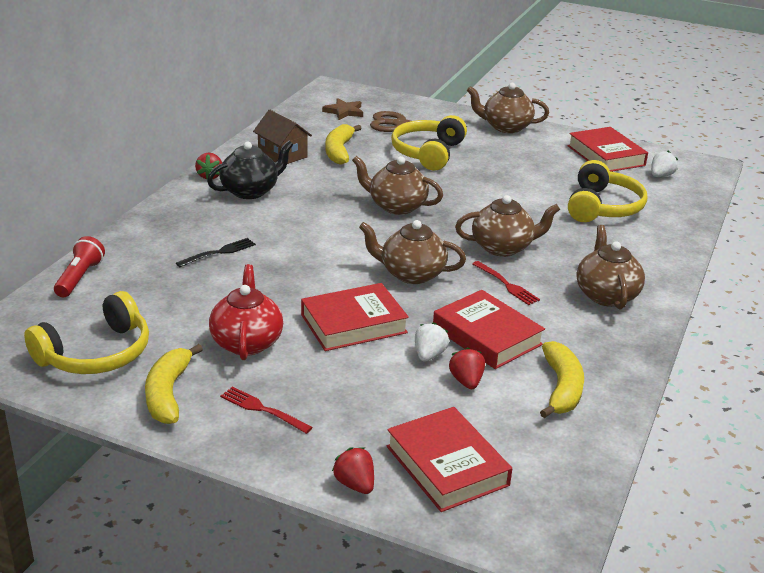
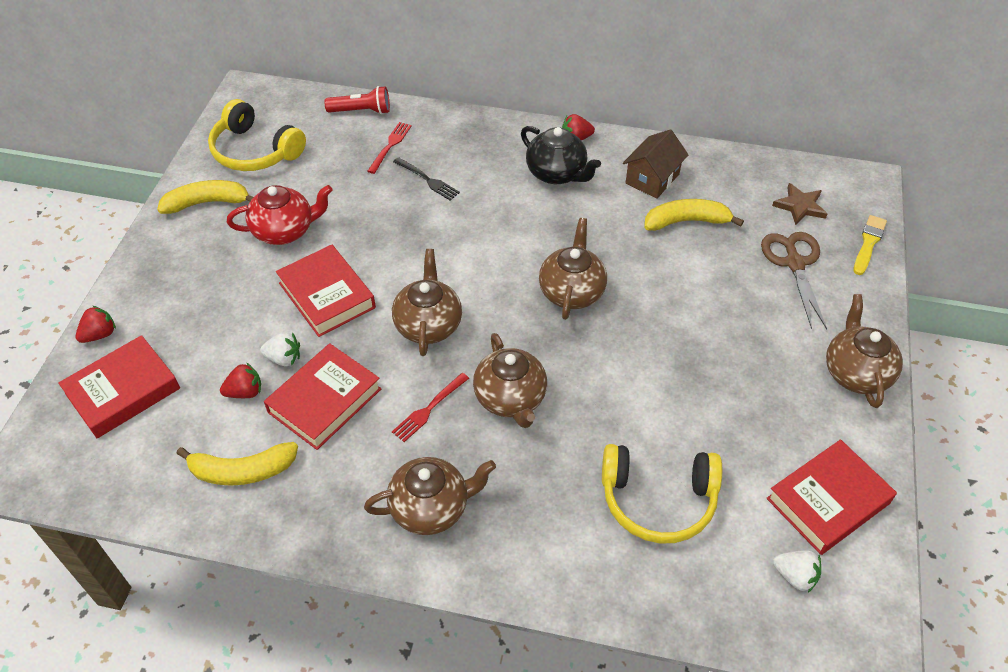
camera: 80 degrees right, 20 degrees up
red fork [220,387,313,434] -> red fork moved to [368,122,412,174]
yellow headphones [391,115,467,170] -> none
none -> yellow brush [854,215,887,275]

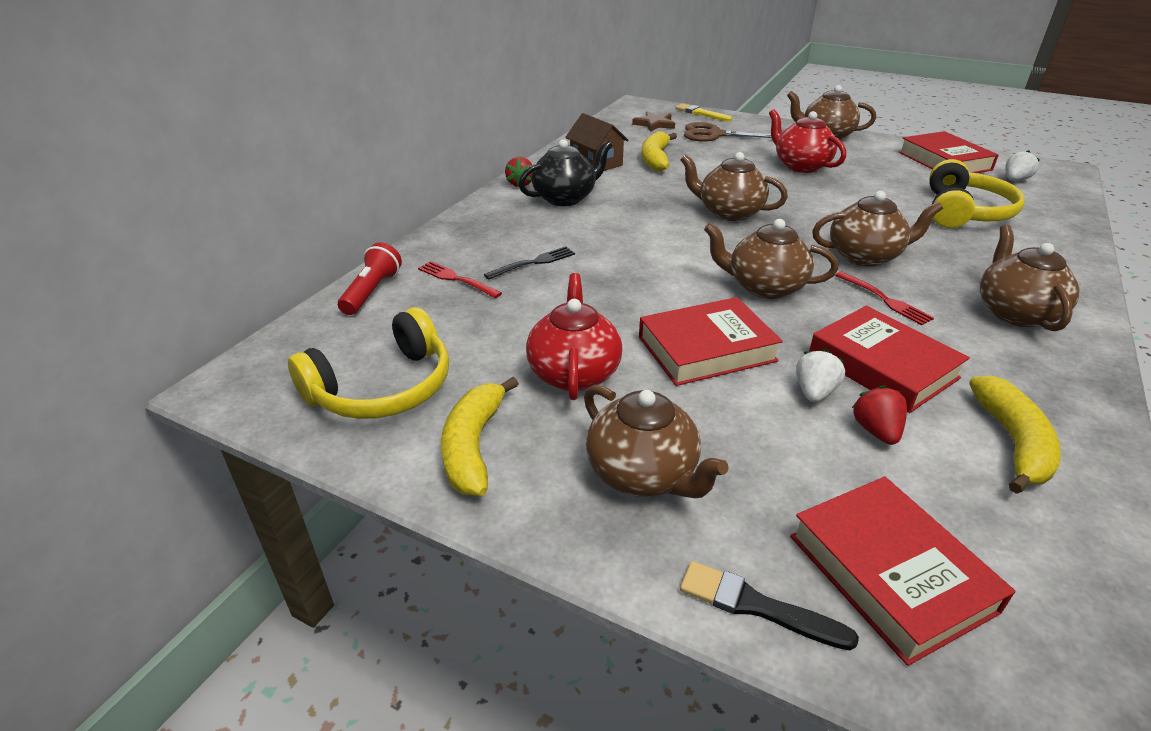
camera: 75 degrees left, 15 degrees down
red strawberry [75,306,116,343] -> black brush [680,561,859,650]
none -> brown teapot [584,385,729,498]
none -> red teapot [769,109,846,173]

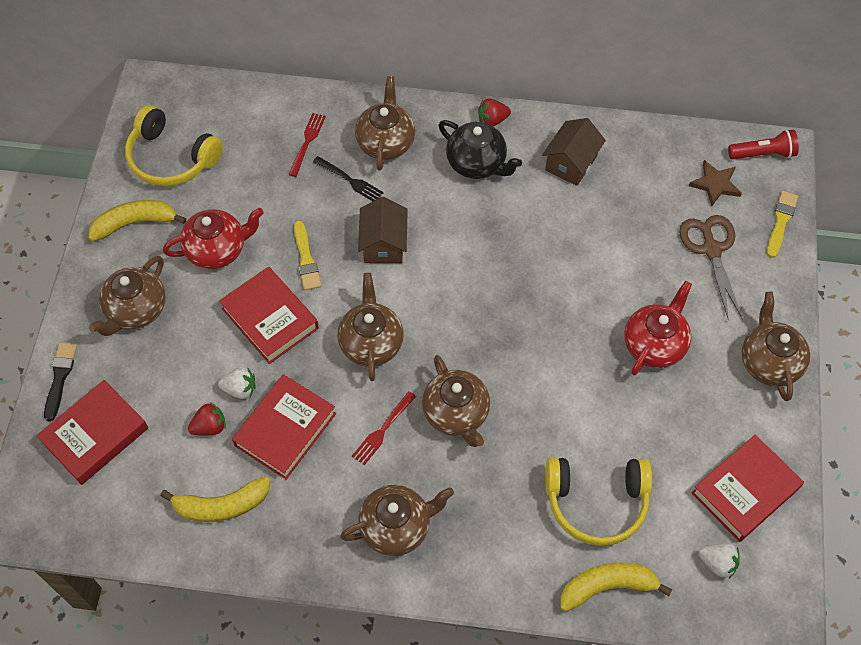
camera: 70 degrees right, 25 degrees up
red flashlight [338,242,402,315] -> red flashlight moved to [728,129,799,160]
yellow banana [641,131,677,171] -> yellow banana moved to [560,562,672,611]
brown teapot [680,152,788,221] -> brown teapot moved to [355,76,415,171]
none -> yellow brush [294,221,321,290]
none -> brown house [358,197,408,263]

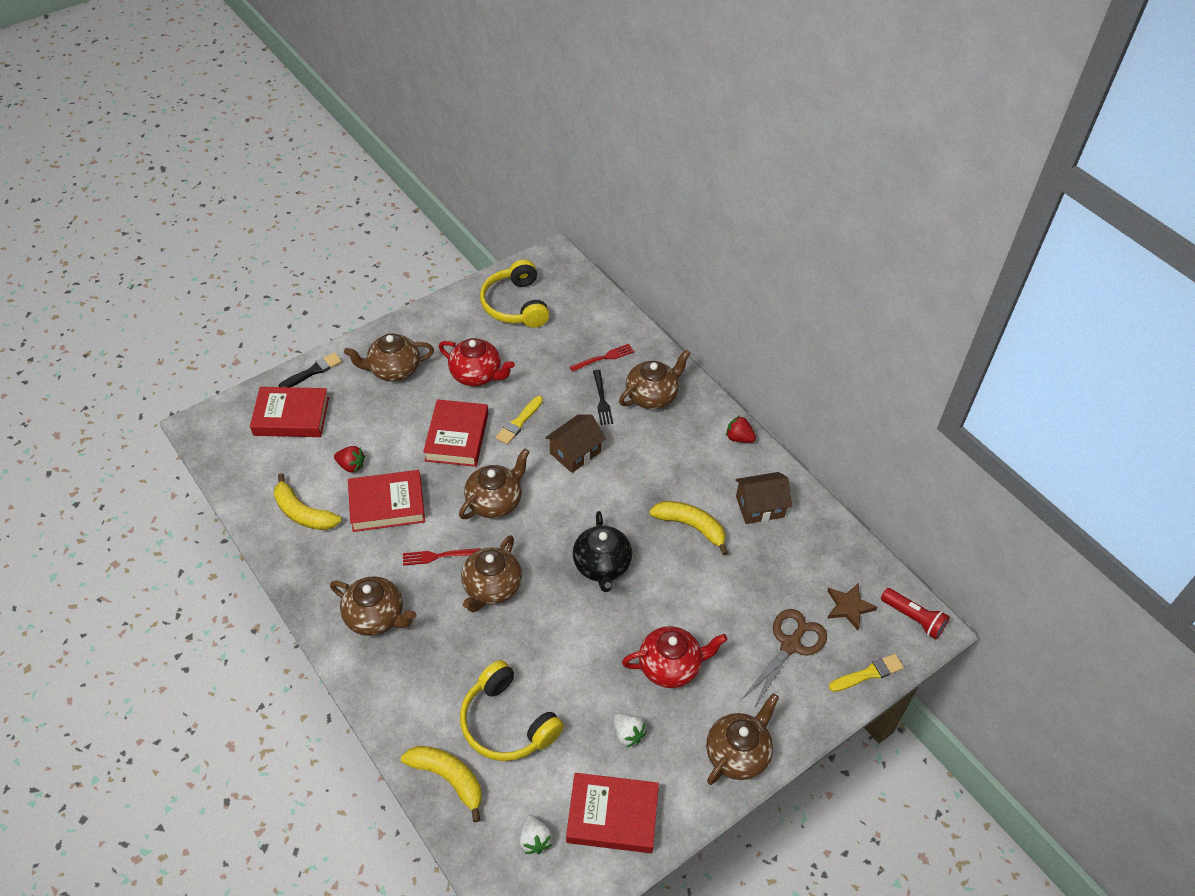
camera: 45 degrees right, 10 degrees down
yellow banana [89,200,186,241] -> yellow banana moved to [649,501,728,556]
white strawberry [218,367,256,399] -> white strawberry moved to [613,714,647,747]
black teapot [439,120,522,179] -> black teapot moved to [573,511,632,592]

